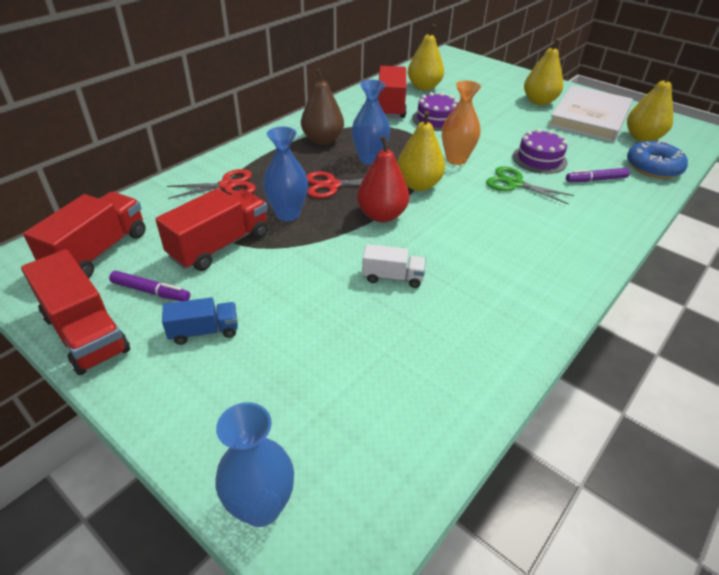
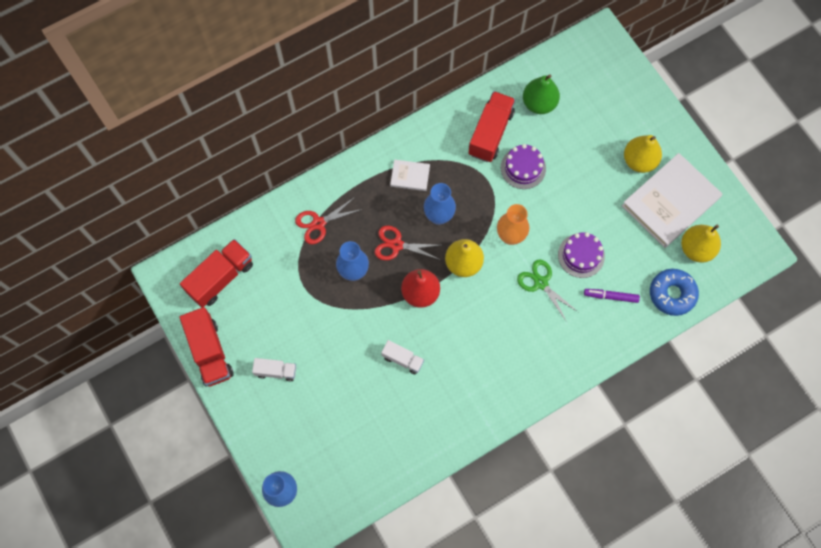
camera: 20 degrees right, 30 degrees up
purple marker [109,271,190,301] -> none
red truck [155,188,268,271] -> none
blue truck [162,297,238,345] -> white truck [252,358,296,382]
red scissors [167,169,256,199] -> red scissors turned 150 degrees clockwise [295,197,362,244]
brown pear [301,69,344,145] -> white book [390,159,430,191]
yellow pear [408,24,444,91] -> green pear [523,74,560,114]

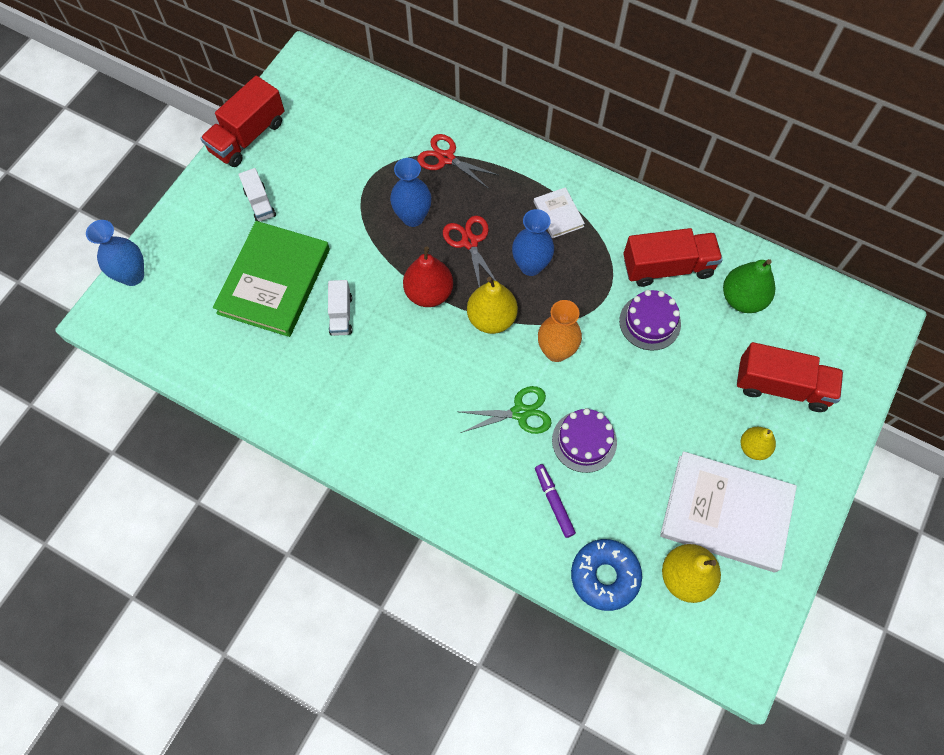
camera: 60 degrees right, 5 degrees down
red truck [180,239,253,308] -> red truck moved to [737,342,843,412]
green scissors [517,259,578,321] -> green scissors turned 60 degrees clockwise [459,386,552,434]
yellow pear [624,135,662,173] -> yellow pear [741,427,776,460], size x0.63
none -> green book [213,221,330,337]

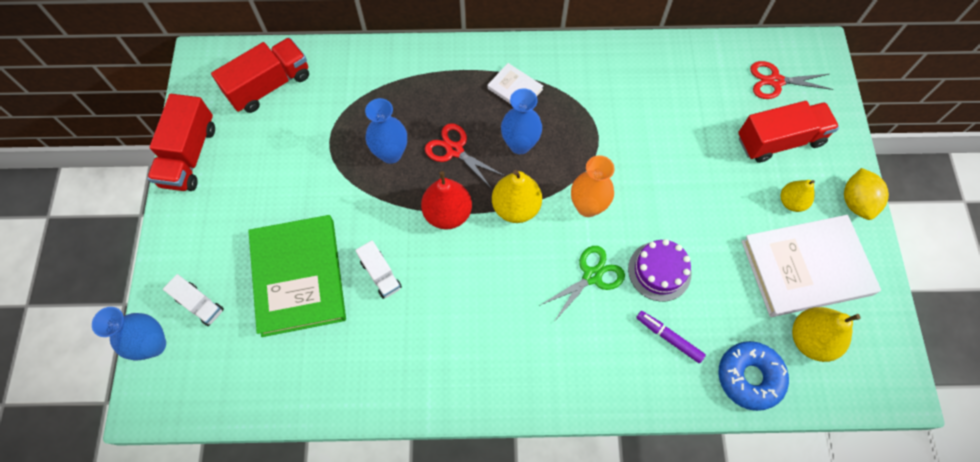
camera: 30 degrees left, 0 degrees up
white truck [238,168,276,222] -> white truck moved to [163,274,224,326]
red scissors [417,134,498,189] -> red scissors moved to [750,61,834,99]
purple cake [619,290,681,351] -> none
red truck [623,228,723,287] -> red truck moved to [211,38,309,113]
green pear [723,259,775,313] -> none
none -> yellow lemon [844,168,889,220]

